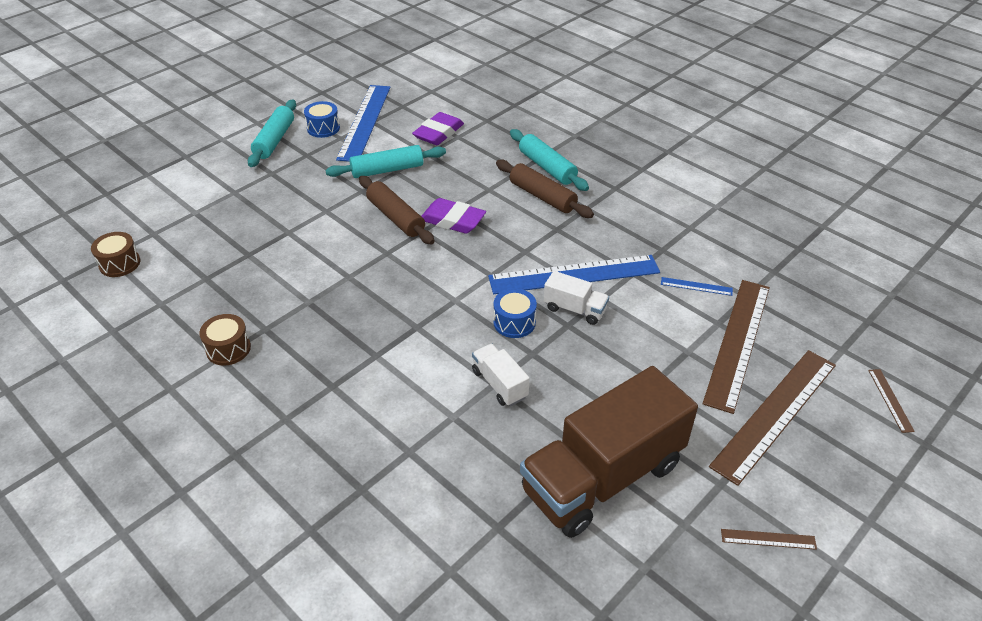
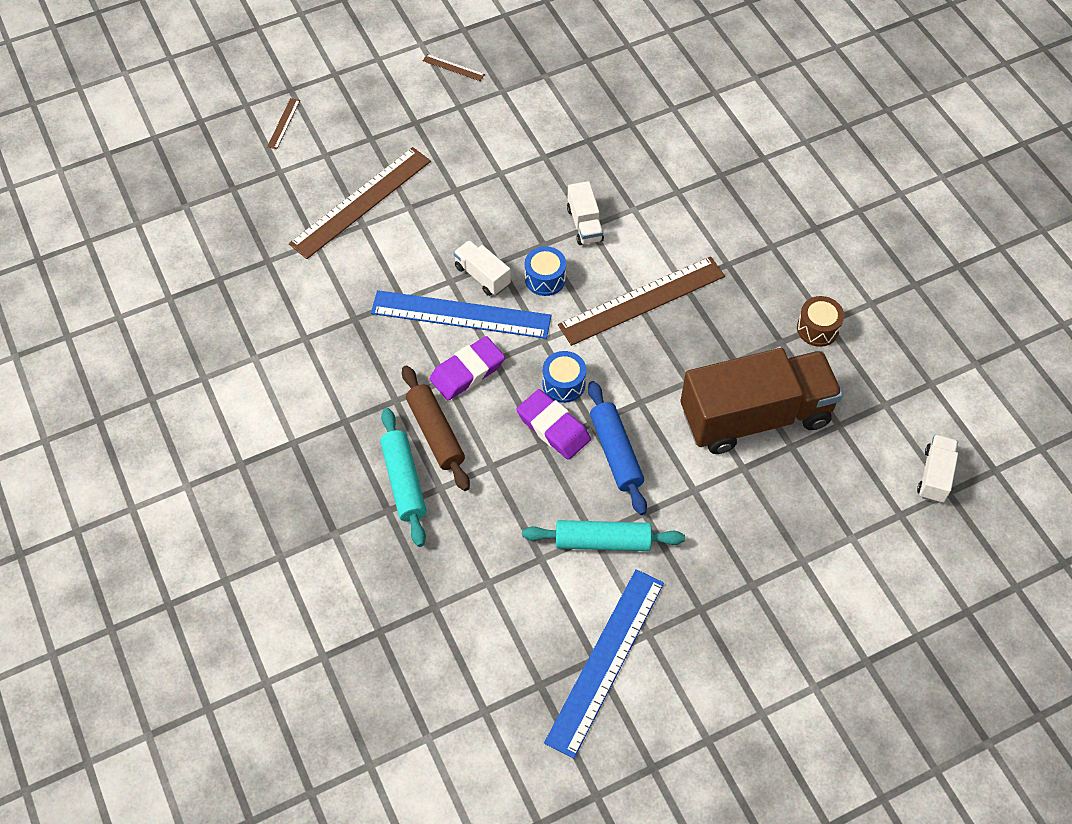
camera: 160 degrees left, 15 degrees up
brown drum [91,232,140,277] -> white truck [917,434,958,503]
turquoise rolling pin [248,100,296,167] -> none
blue drum [304,101,340,138] -> blue drum moved to [542,351,586,403]
brown rolling pin [359,176,435,244] -> blue rolling pin [588,381,647,515]
purple eraser [412,112,464,145] -> purple eraser moved to [430,336,505,400]
brown truck [520,366,698,538] -> brown truck moved to [680,348,843,454]
blue ruler [661,277,733,296] -> none
brown ruler [709,350,836,486] -> brown ruler moved to [558,256,725,346]

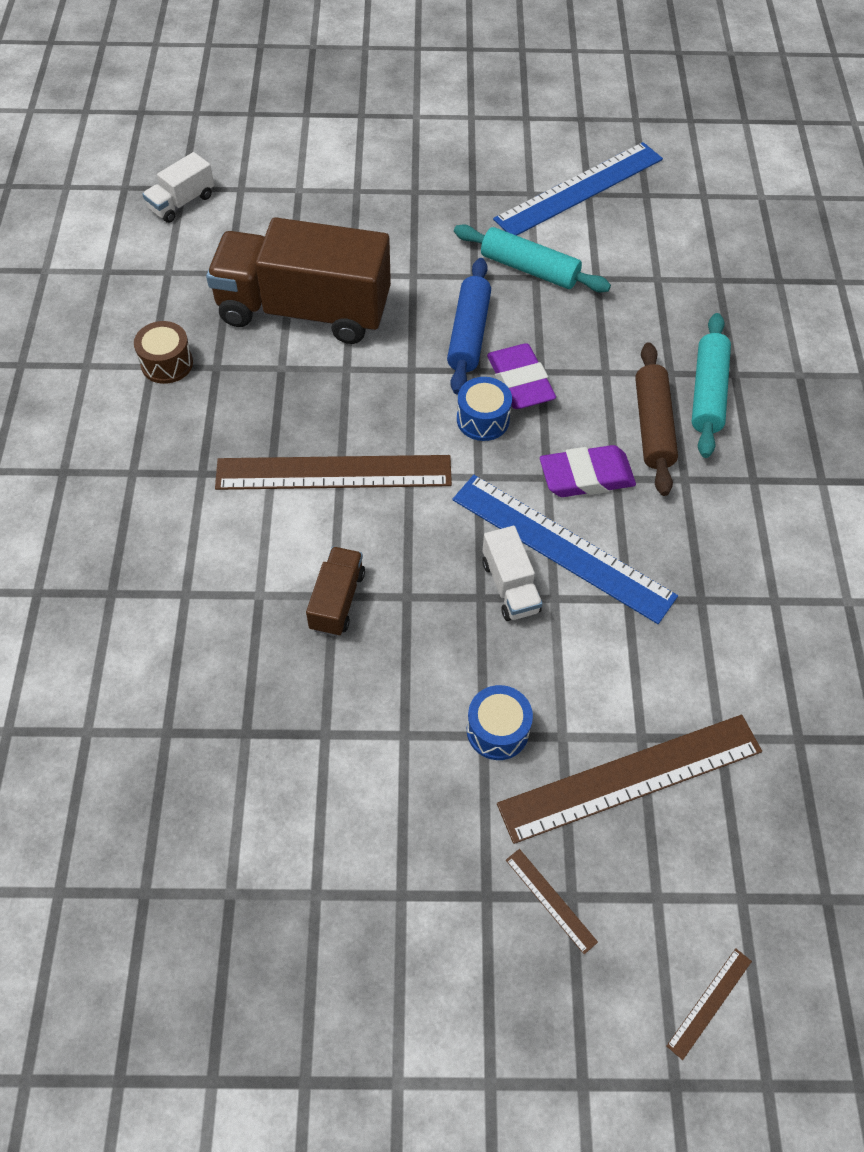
camera: 155 degrees left, 0 degrees up
brown ruler [423,54,485,81] -> brown ruler moved to [506,849,598,954]
blue drum [525,246,566,296] -> blue drum moved to [467,685,533,760]
white truck [567,181,604,245] -> brown truck [306,547,365,636]

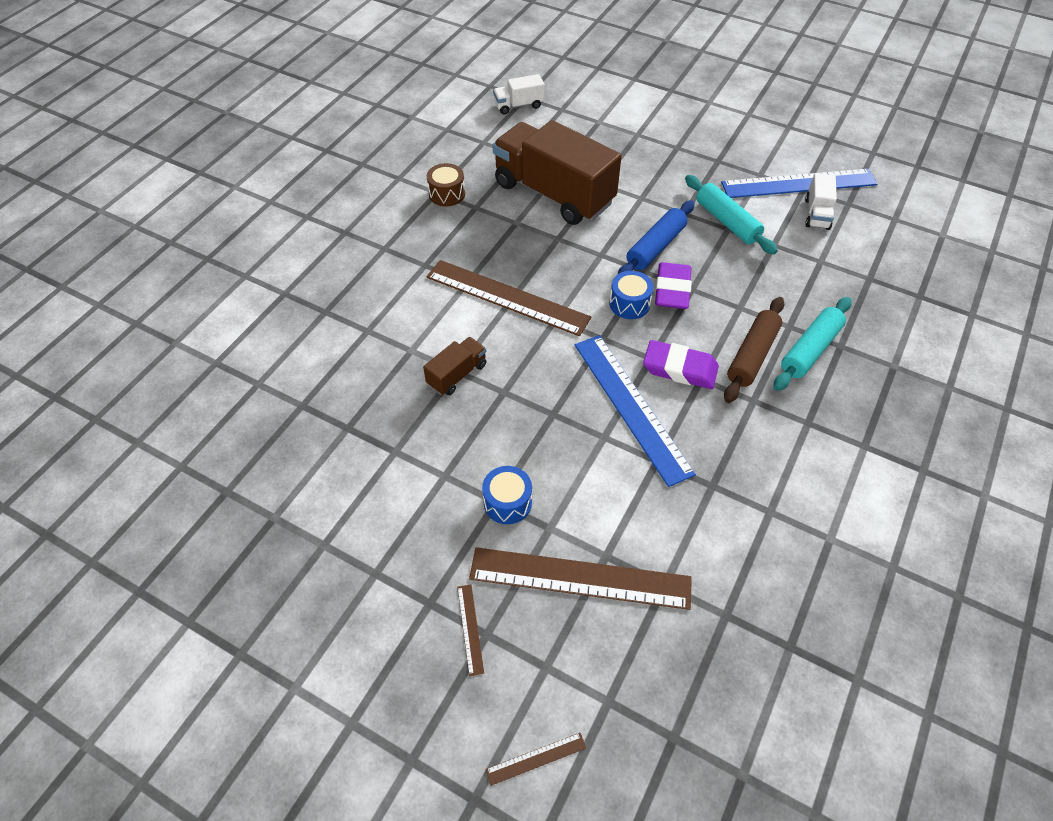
camera: 30 degrees right, 5 degrees down
white truck [482,526,543,621] -> white truck moved to [805,173,837,230]

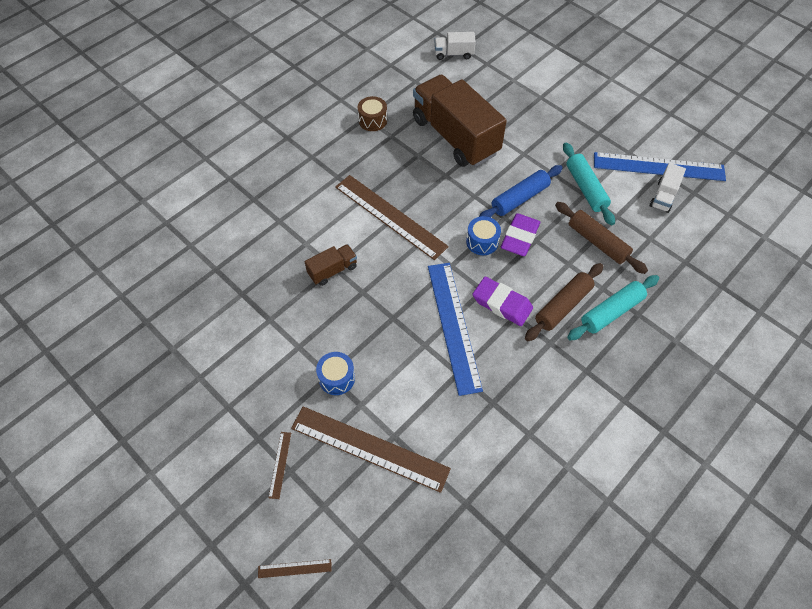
camera: 15 degrees right, 5 degrees up
none -> brown rolling pin [555,202,648,274]

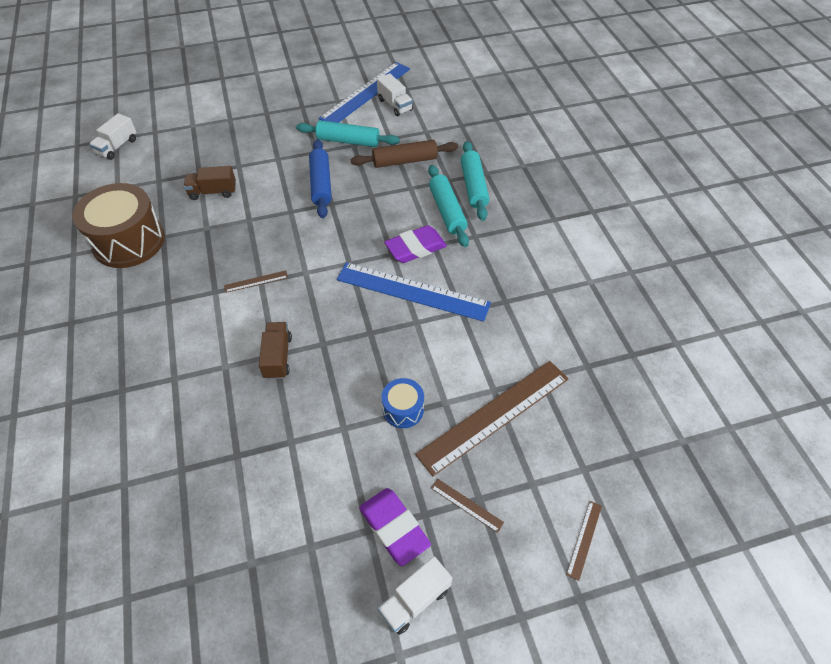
camera: 60 degrees left, 5 degrees down
brown ruler [335,175,449,260] -> brown ruler [224,271,288,293], size x0.41
brown drum [358,96,387,131] -> brown drum [73,183,165,268], size x2.04
brown truck [413,74,507,167] -> brown truck [184,166,236,200], size x0.44
blue drum [466,216,501,255] -> none
purple eraser [501,213,540,256] -> purple eraser moved to [359,488,431,566]
brown rolling pin [525,263,603,341] -> turquoise rolling pin [428,165,469,247]
none -> white truck [378,556,452,635]

